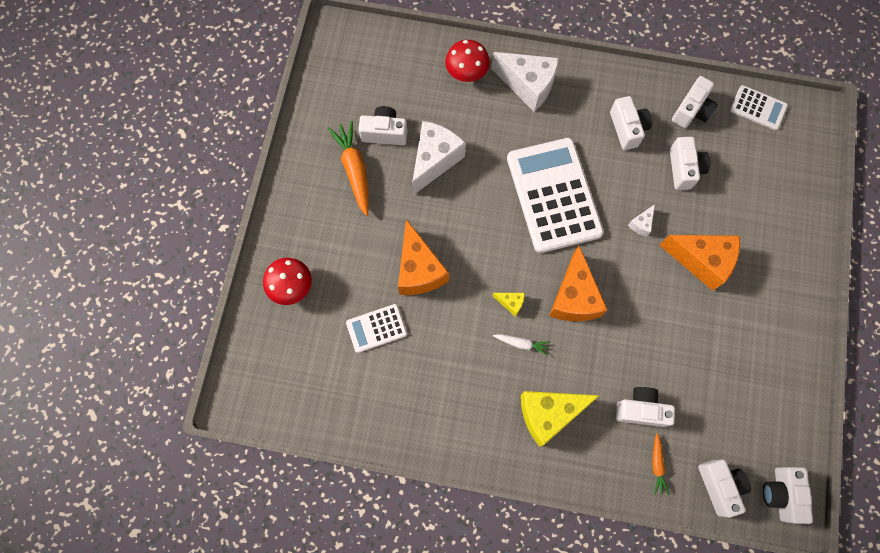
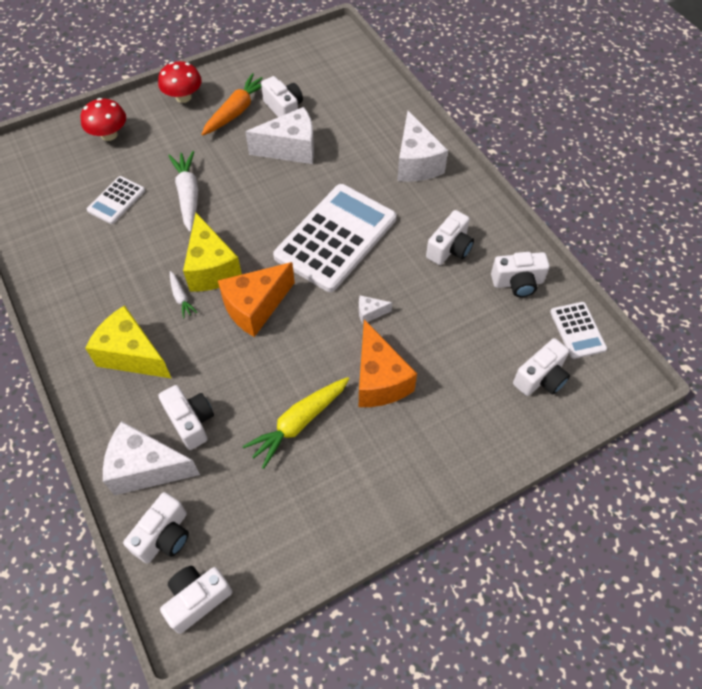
camera: 50 degrees right, 15 degrees down
white calculator [346,304,407,353] -> white calculator turned 90 degrees counterclockwise [87,176,145,224]
orange cheese [398,219,449,295] -> white carrot [168,151,198,232]
red mushroom [445,40,490,82] -> red mushroom moved to [158,61,202,103]
yellow cheese [493,293,525,316] -> yellow cheese [183,213,242,291], size x2.26
orange carrot [652,433,669,495] -> white cheese [103,421,200,495]
white camera [670,137,710,190] -> white camera moved to [513,338,570,396]
none -> yellow carrot [242,377,349,469]

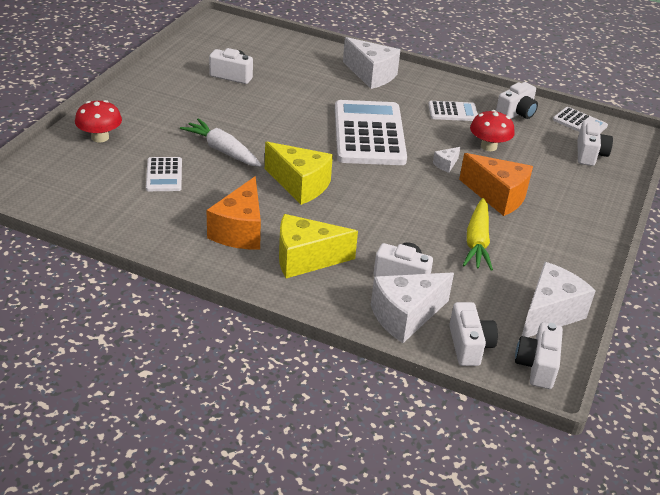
camera: 40 degrees left, 20 degrees down
red mushroom [158,61,202,103] -> red mushroom moved to [470,110,515,151]
white carrot [170,271,198,319] -> none
orange carrot [201,73,263,136] -> none
orange cheese [218,262,295,337] -> orange cheese moved to [206,176,261,250]
white cheese [245,107,314,164] -> white cheese moved to [522,262,596,337]
white camera [426,210,474,265] -> white calculator [428,101,478,121]

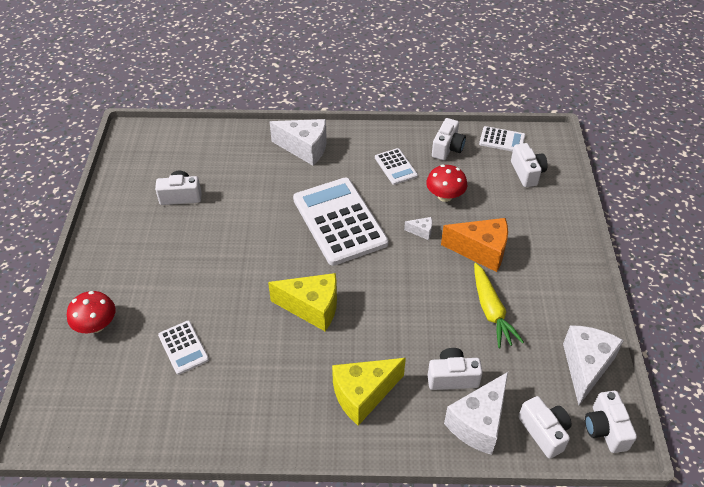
camera: 20 degrees left, 10 degrees up
white carrot [180,118,262,167] -> none
orange cheese [206,176,261,250] -> none
white calculator [428,101,478,121] -> white calculator turned 90 degrees clockwise [375,148,418,185]
white cheese [433,147,460,173] -> white cheese turned 105 degrees counterclockwise [404,217,432,240]

